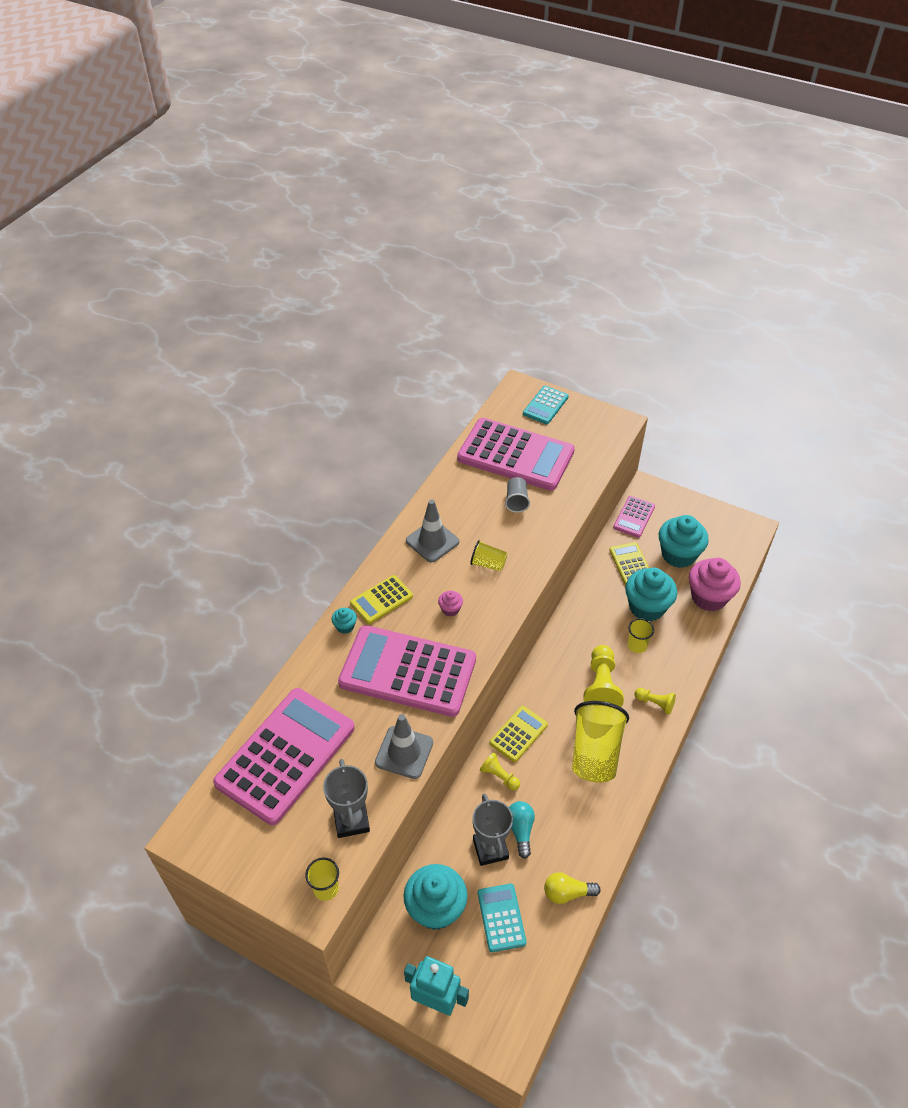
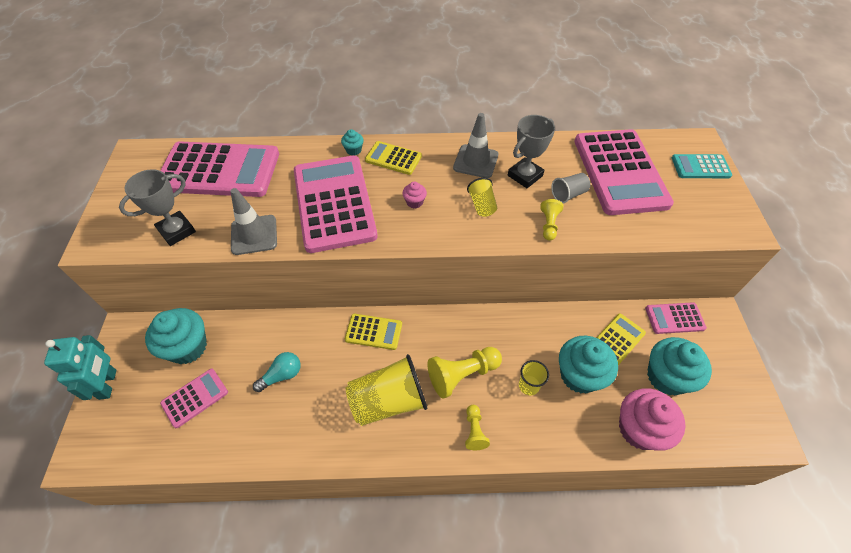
camera: 60 degrees right, 5 degrees up
yellow cup [305,858,339,901] -> none
grey trophy [472,793,513,866] -> grey trophy moved to [508,115,555,188]
turquoise calculator [478,884,527,952] -> pink calculator [160,369,228,428]
yellow pawn [480,753,520,790] -> yellow pawn moved to [540,199,563,241]
yellow light bulb [544,872,601,904] -> none

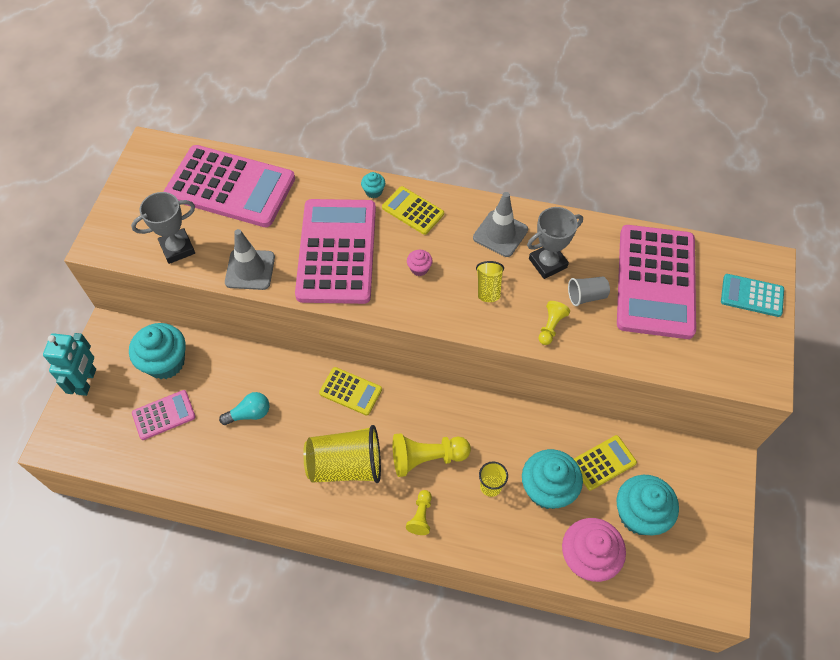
camera: 15 degrees right, 5 degrees up
pink calculator [645,302,707,334] -> none

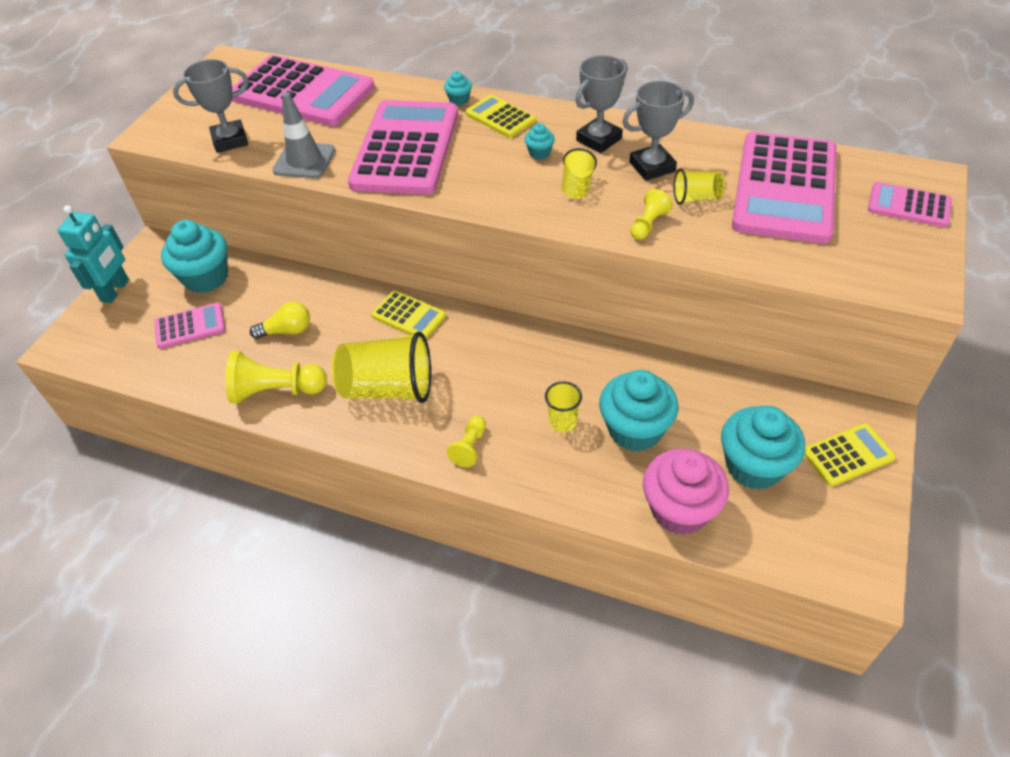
camera: 10 degrees right, 10 degrees down
turquoise light bulb [219,392,269,425] -> yellow light bulb [250,302,310,339]
yellow pawn [393,433,471,477] -> yellow pawn moved to [226,351,327,403]
pink cupcake [407,250,433,276] -> none
grey traffic cone [473,192,528,257] -> grey trophy [575,55,627,153]
grey cup [568,277,610,306] -> yellow cup [674,169,725,205]
yellow calculator [574,435,637,490] -> yellow calculator moved to [804,423,896,487]
turquoise calculator [721,274,784,317] -> pink calculator [868,182,952,227]
none -> turquoise cupcake [524,123,555,160]

